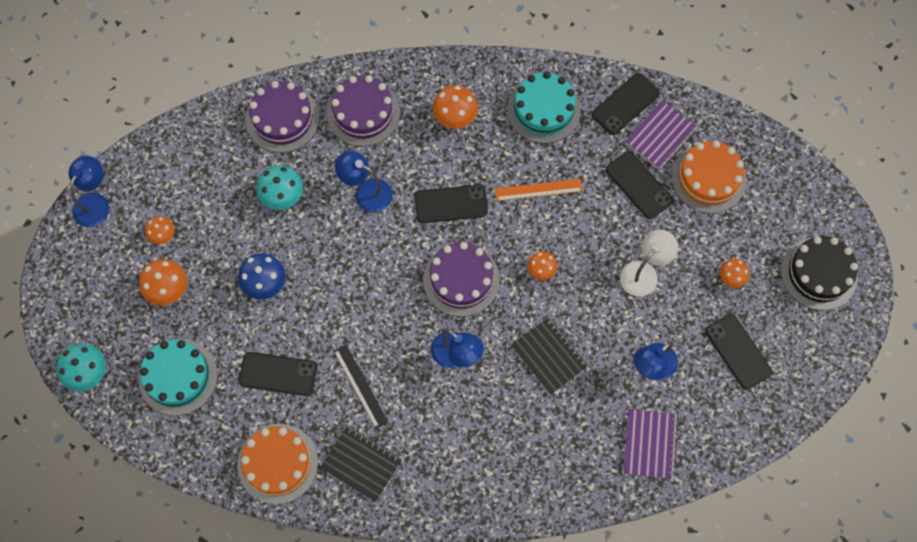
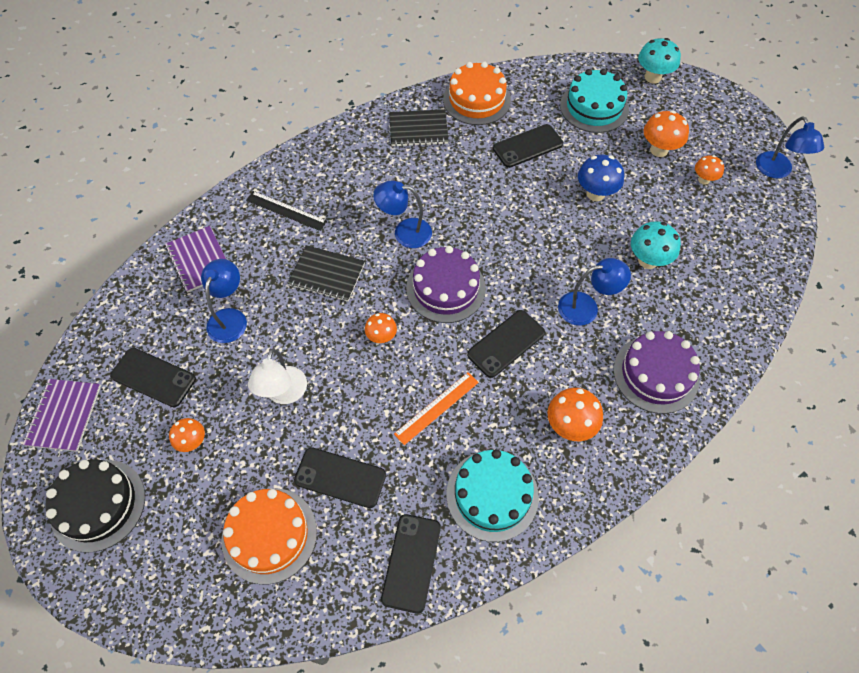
camera: 145 degrees right, 10 degrees down
purple cake [246,81,320,153] -> none
black ruler [334,344,388,429] -> black ruler moved to [246,191,327,231]
purple notebook [625,100,698,170] -> purple notebook moved to [23,379,101,452]

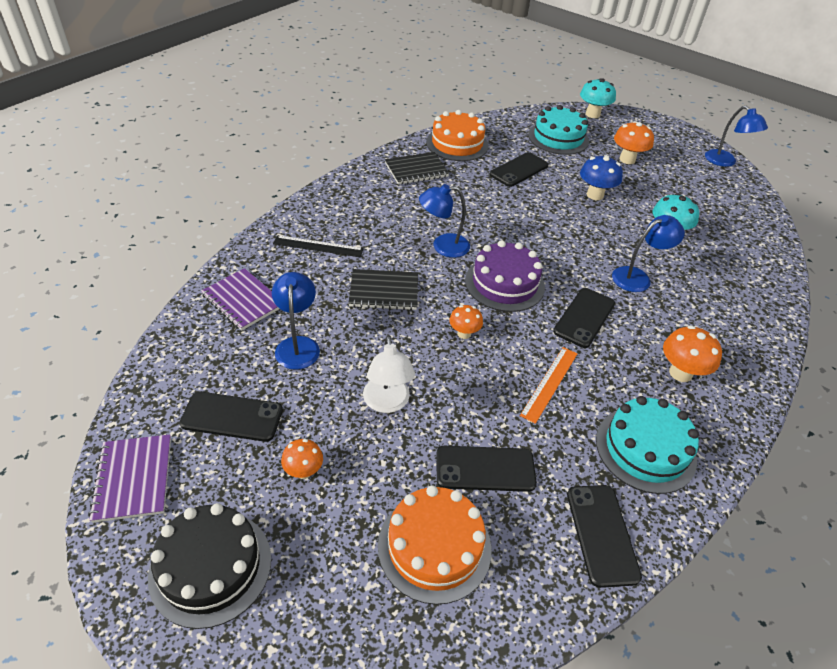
camera: 20 degrees left, 15 degrees down
purple cake [613,331,700,414] -> none
orange mushroom [695,155,724,185] -> none

